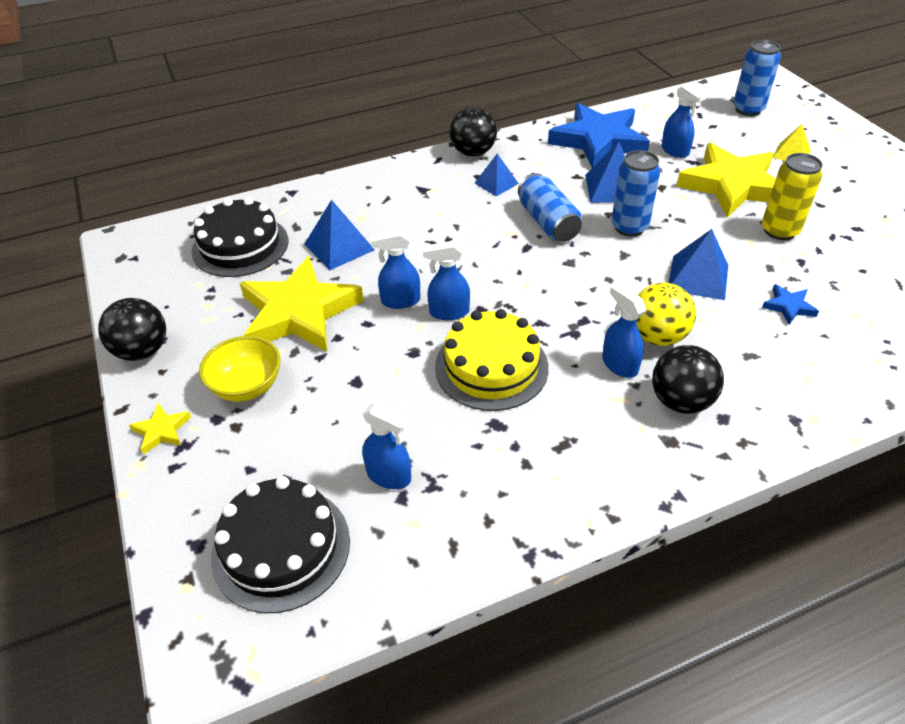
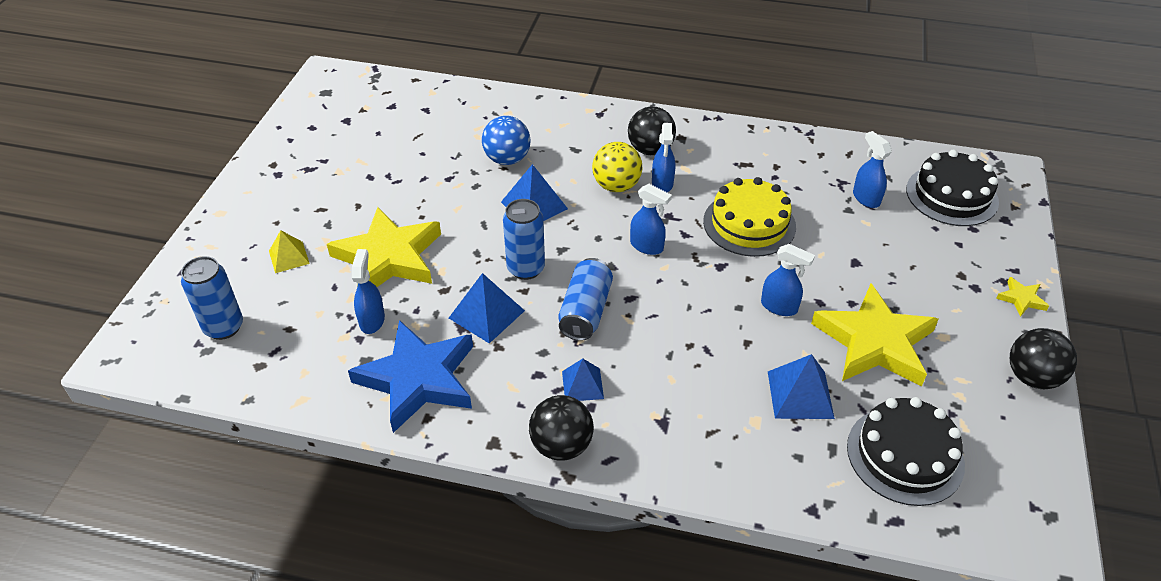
camera: 145 degrees left, 0 degrees up
yellow bowl [199,336,281,402] -> none
blue spray bottle [423,241,470,320] -> blue spray bottle moved to [630,184,672,255]
yellow can [762,153,823,240] -> none
blue star [762,284,819,325] -> blue ball [482,116,531,165]

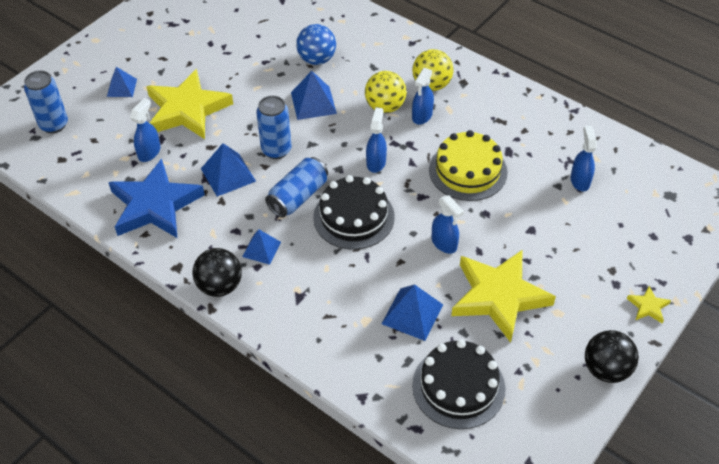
camera: 25 degrees right, 5 degrees up
yellow pyramid [269,230,310,273] -> blue pyramid [107,67,137,97]
black ball [628,106,676,155] -> yellow ball [412,49,454,91]
blue spray bottle [630,184,672,255] -> blue spray bottle turned 135 degrees counterclockwise [366,107,387,173]
black cake [906,150,999,226] -> black cake moved to [313,175,395,250]

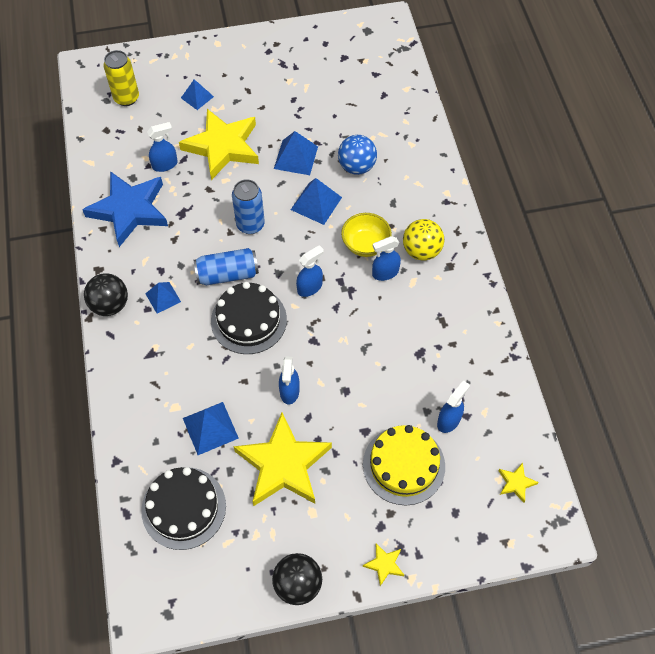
camera: 40 degrees right, 10 degrees up
blue can [24,70,68,133] -> yellow can [103,50,139,106]
blue pyramid [201,143,256,197] -> blue pyramid moved to [274,131,318,175]
yellow ball [365,71,407,113] -> yellow bowl [341,213,392,257]
yellow cake [429,130,508,201] -> yellow cake moved to [363,425,445,505]
none -> yellow star [499,463,539,503]

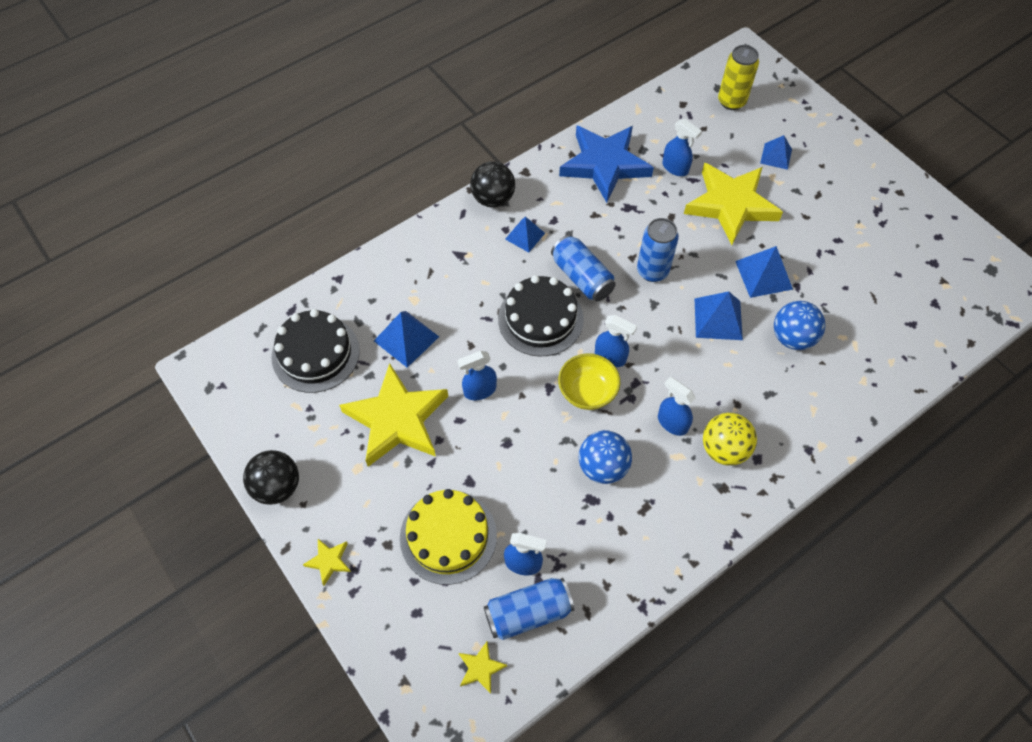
camera: 65 degrees right, 0 degrees up
yellow bowl [341,213,392,257] -> yellow bowl moved to [558,353,620,410]
none -> blue can [484,578,574,640]
none -> blue ball [579,430,632,484]

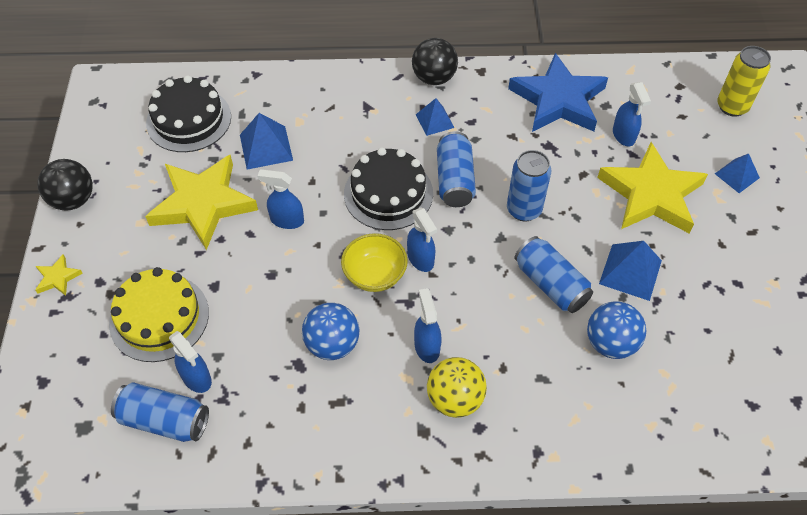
camera: 35 degrees right, 5 degrees down
yellow star [459,642,507,694] -> none
blue pyramid [695,291,743,340] -> blue can [514,236,593,313]

